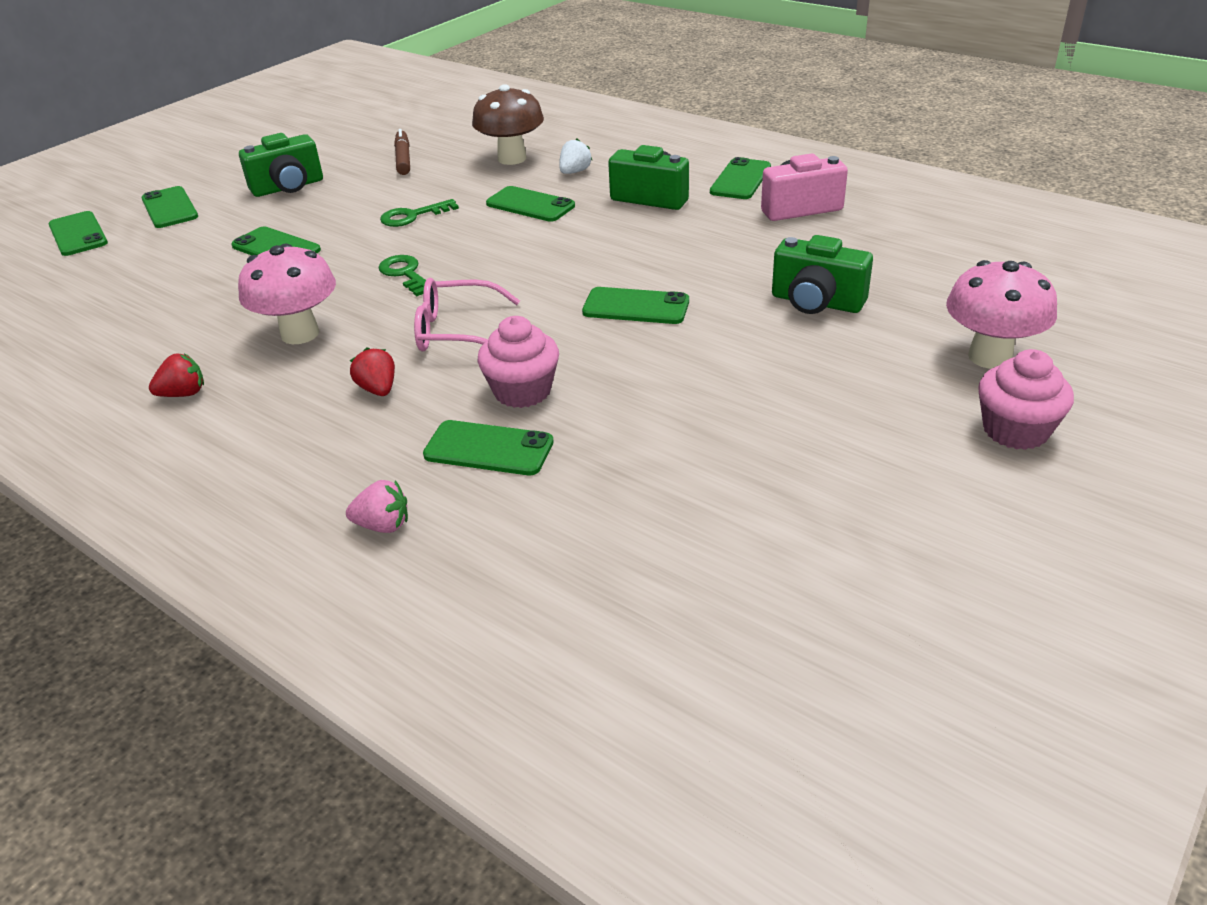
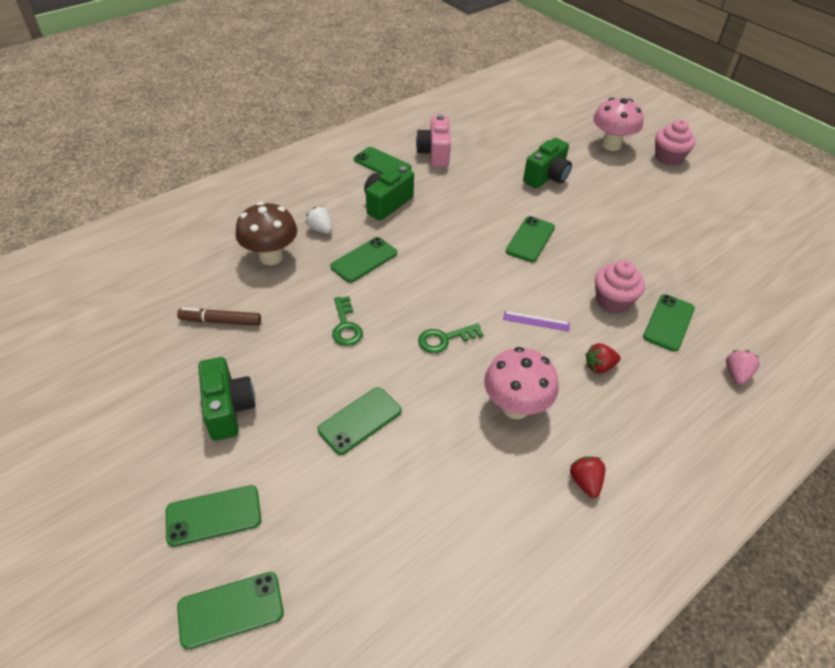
camera: 80 degrees left, 10 degrees up
pink glasses [414,278,520,352] -> purple ruler [503,311,570,332]

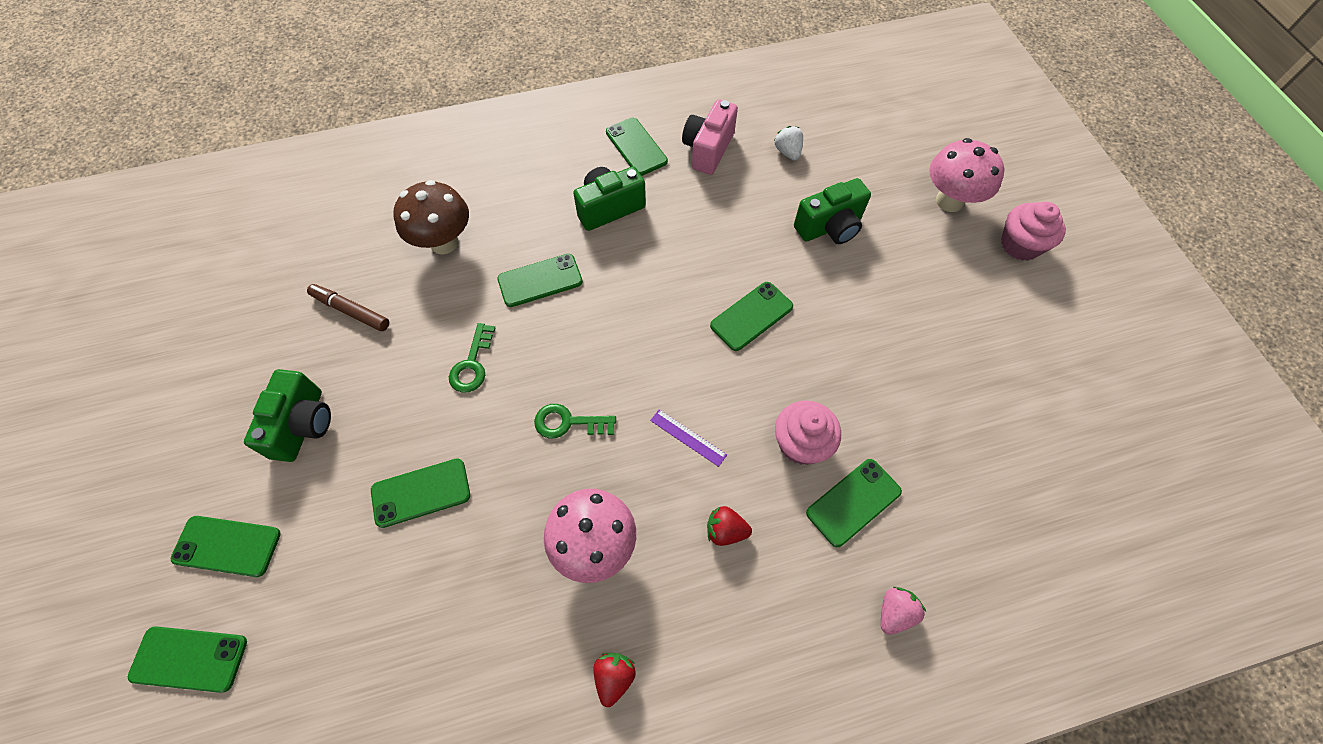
camera: 25 degrees right, 15 degrees up
white strawberry [306,207,332,234] -> white strawberry moved to [775,126,803,161]

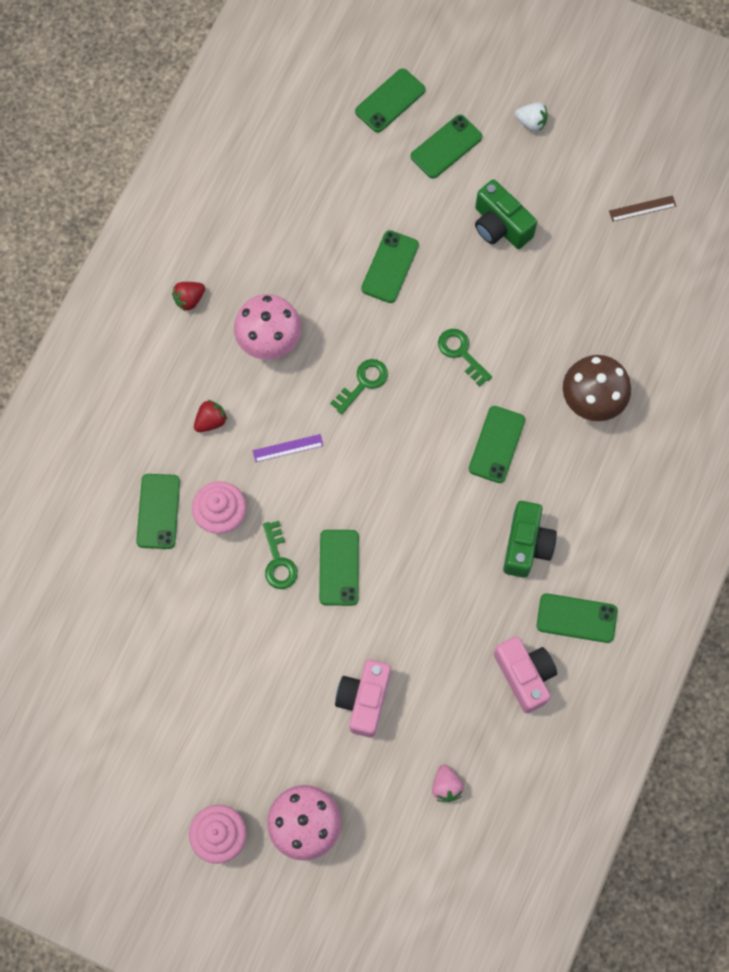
camera: 130 degrees right, 10 degrees up
brown marker [307,284,389,331] -> none
red strawberry [594,653,636,707] -> red strawberry turned 90 degrees clockwise [172,282,205,311]
white strawberry [775,126,803,161] -> white strawberry moved to [515,103,548,132]
green camera [794,178,871,244] -> pink camera [335,660,391,738]
pink strawberry [881,587,926,635] -> pink strawberry moved to [432,765,464,802]
none -> green key [263,521,298,589]
none -> brown ruler [609,195,676,222]

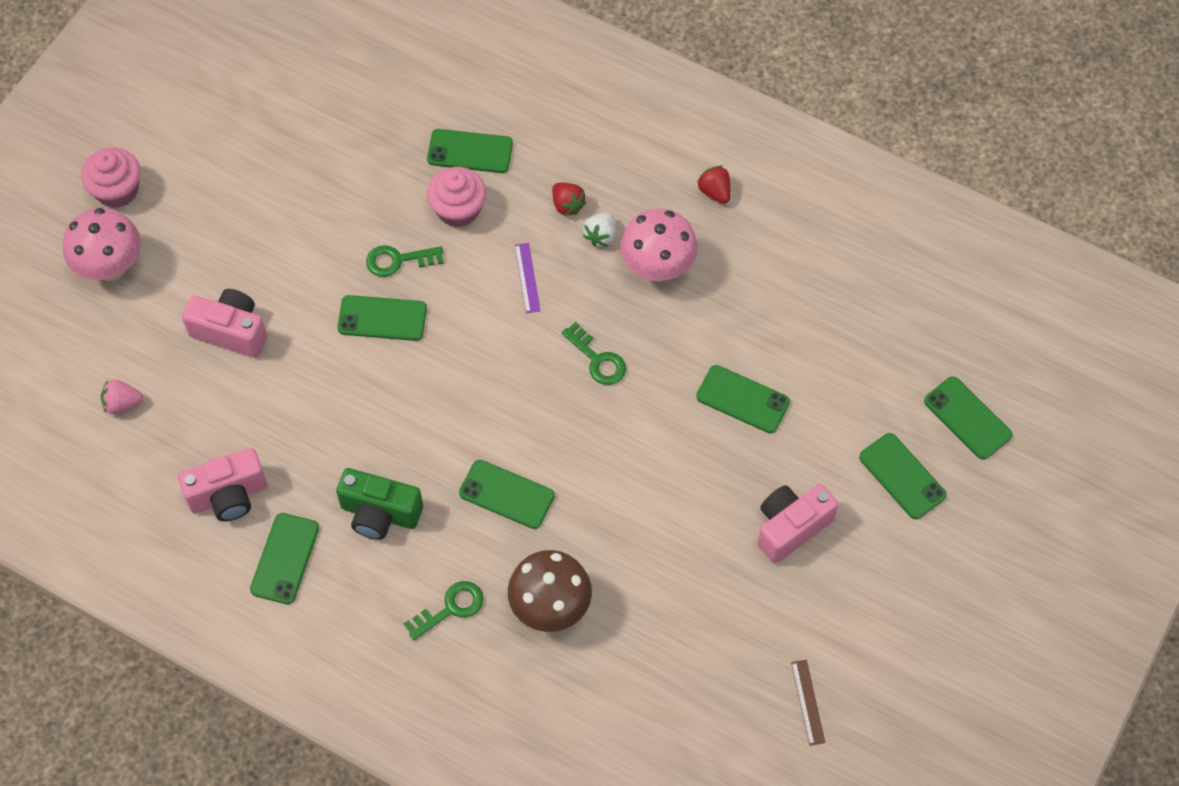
camera: 95 degrees right, 10 degrees down
green key [438,329,492,387] -> green key moved to [404,581,484,640]
green camera [475,179,537,249] -> pink camera [757,484,838,564]
white strawberry [515,103,548,132] -> white strawberry moved to [583,212,616,247]

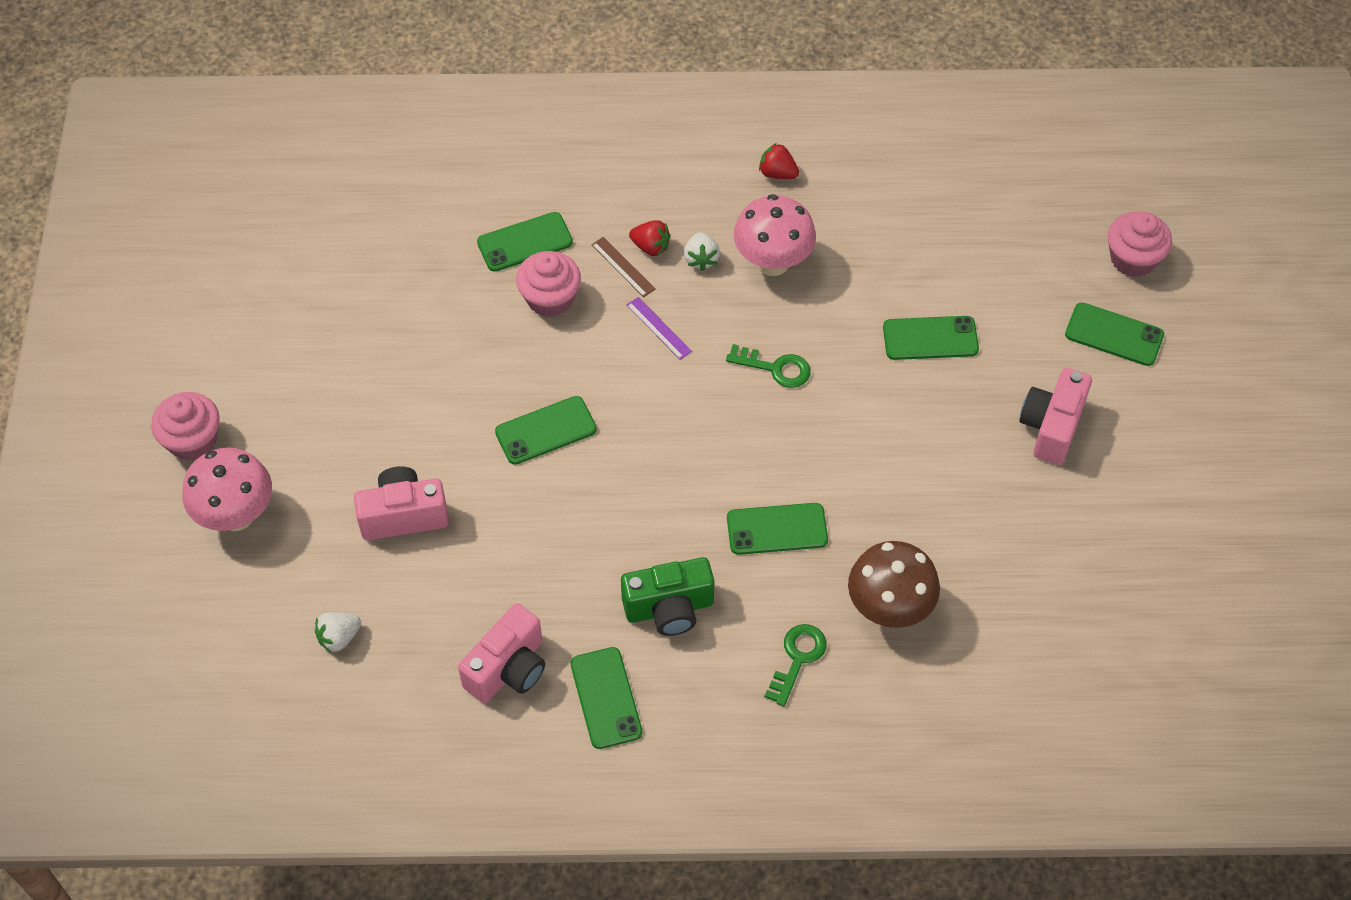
camera: 30 degrees left, 5 degrees down
pink strawberry [101,379,143,414] -> white strawberry [314,612,361,653]
green key [366,245,444,277] -> none
brown ruler [791,660,825,746] -> brown ruler moved to [591,237,656,297]
green phone [924,376,1012,460] -> pink cupcake [1108,212,1172,277]

